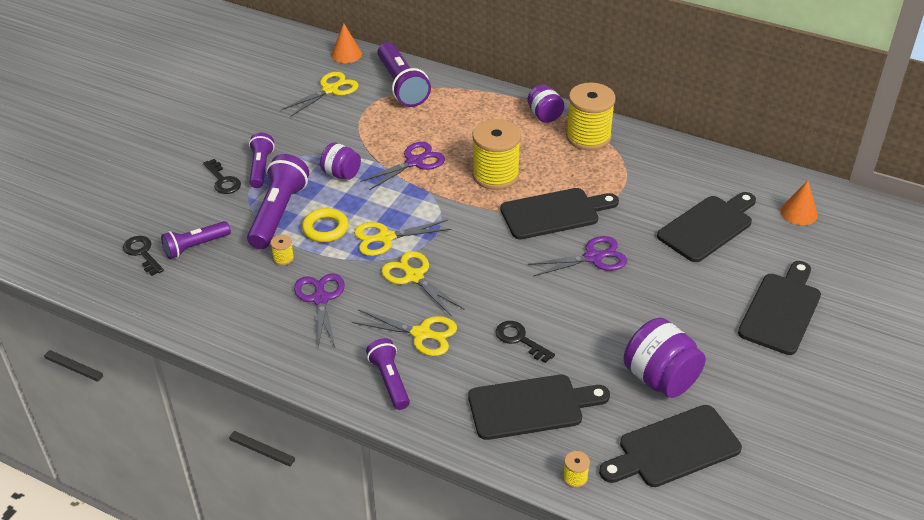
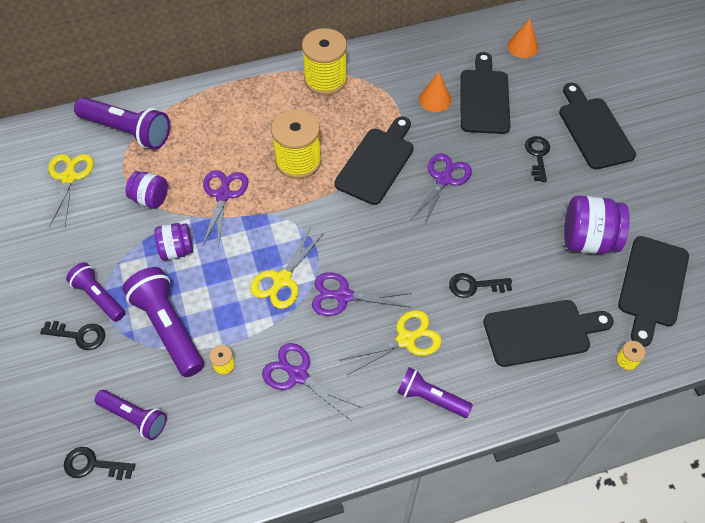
camera: 45 degrees left, 15 degrees up
purple flashlight [161,221,231,259] -> purple flashlight turned 75 degrees counterclockwise [94,390,167,440]
yellow ring [302,208,349,242] -> none
orange cone [331,23,362,63] -> orange cone moved to [419,72,452,112]
yellow scissors [381,251,465,317] -> purple scissors [312,272,412,316]
black cutting board [468,375,610,440] -> black cutting board turned 45 degrees clockwise [483,300,614,367]
purple jar [528,85,565,123] -> purple jar moved to [126,171,168,209]
none -> black key [525,136,550,182]

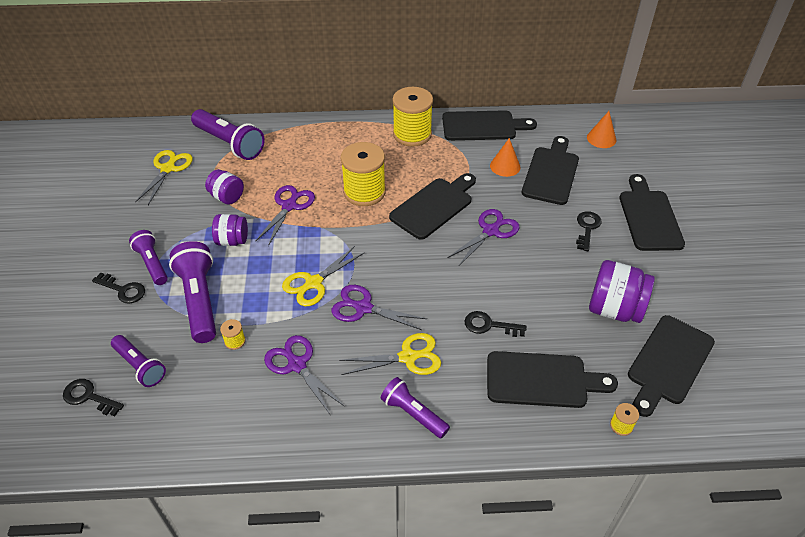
camera: 15 degrees right, 10 degrees down
none -> black cutting board [442,110,537,141]

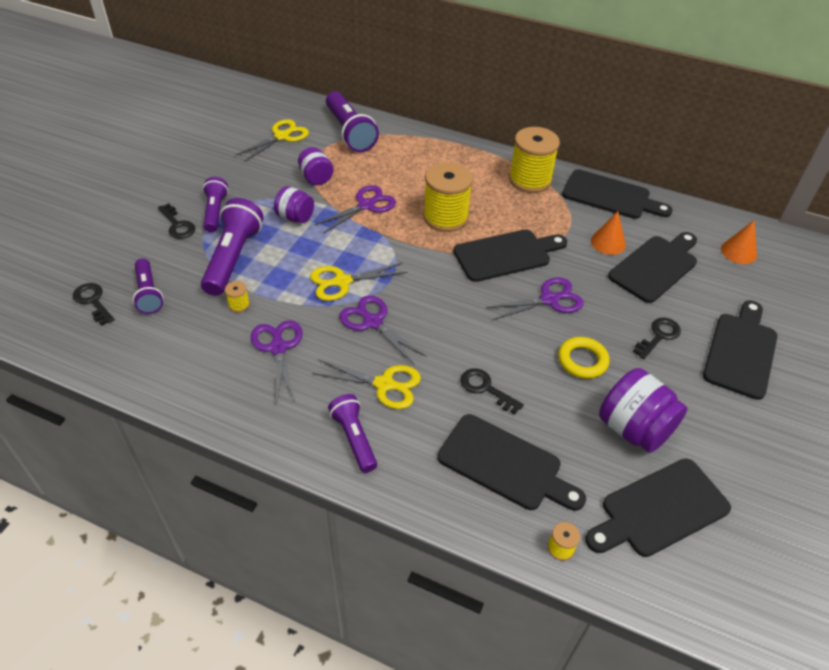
camera: 25 degrees right, 0 degrees up
none -> yellow ring [558,337,610,379]

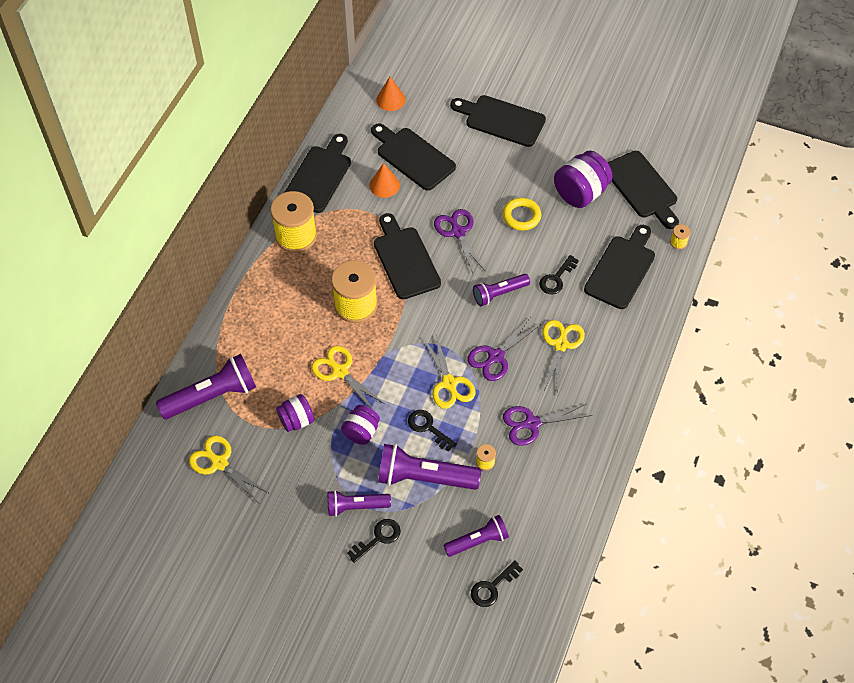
camera: 90 degrees left, 10 degrees up
purple scissors [314,185,396,234] -> yellow scissors [311,346,386,410]
purple flashlight [328,394,377,473] -> purple flashlight moved to [473,274,530,306]
black key [633,318,681,359] -> black key moved to [408,410,457,452]

